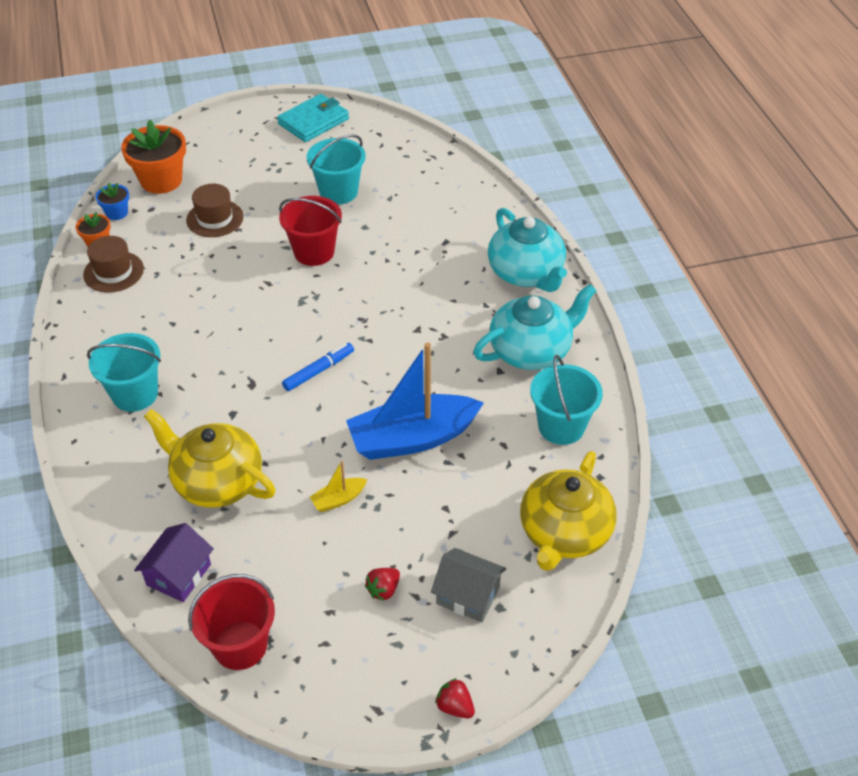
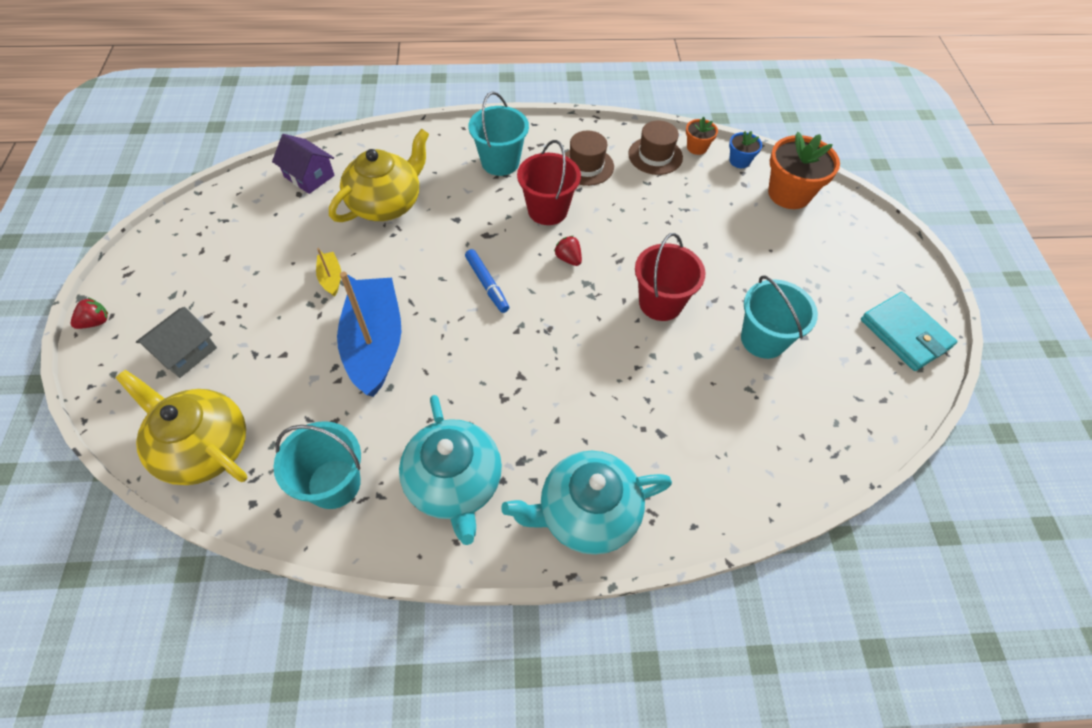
camera: 100 degrees right, 10 degrees up
brown hat [186,184,244,237] -> brown hat moved to [565,130,614,186]
red bucket [188,574,275,670] -> red bucket moved to [517,140,581,225]
red strawberry [365,568,400,601] -> red strawberry moved to [554,236,582,266]

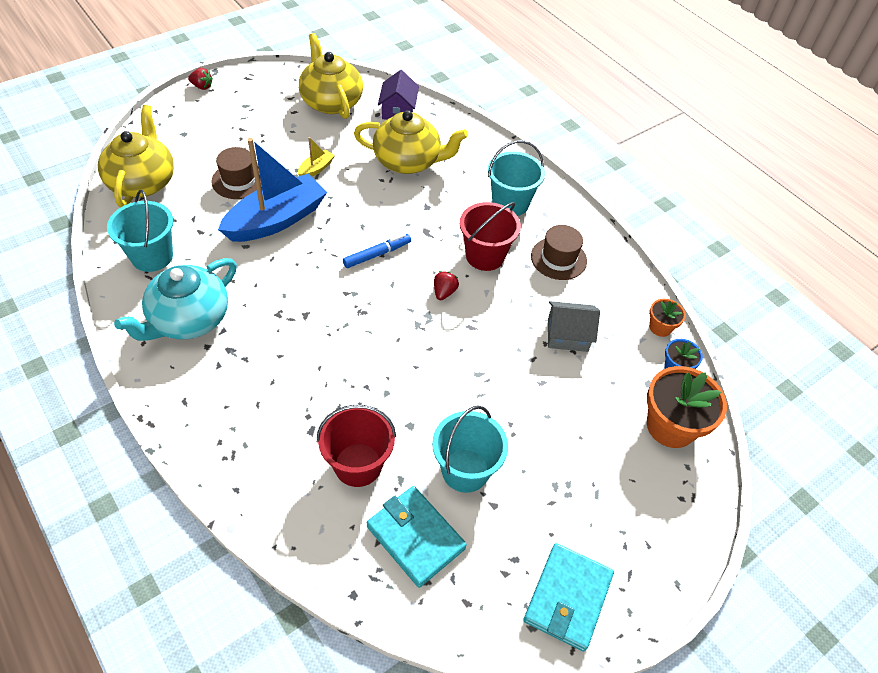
camera: 55 degrees right, 5 degrees down
grey house [136,307,217,378] -> grey house moved to [548,301,600,352]
blue marker [465,249,509,313] -> blue marker turned 150 degrees counterclockwise [343,234,411,268]
turquoise teapot [501,451,672,555] -> none
brown hat [628,121,683,175] -> brown hat moved to [211,147,262,199]
red bucket [635,233,706,321] -> red bucket moved to [317,405,396,487]
none -> yellow teapot [299,33,363,119]
none -> turquoise wallet [367,486,467,588]

